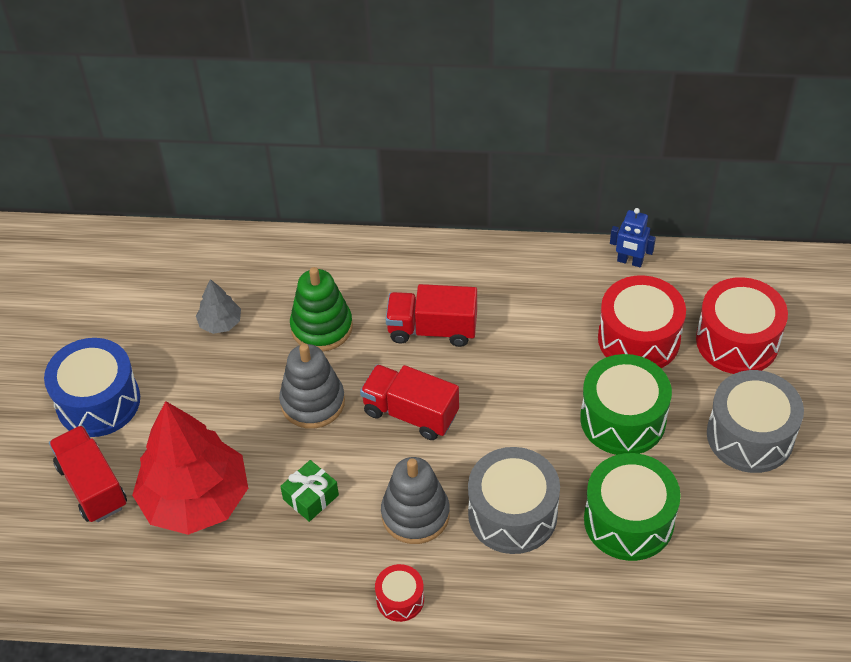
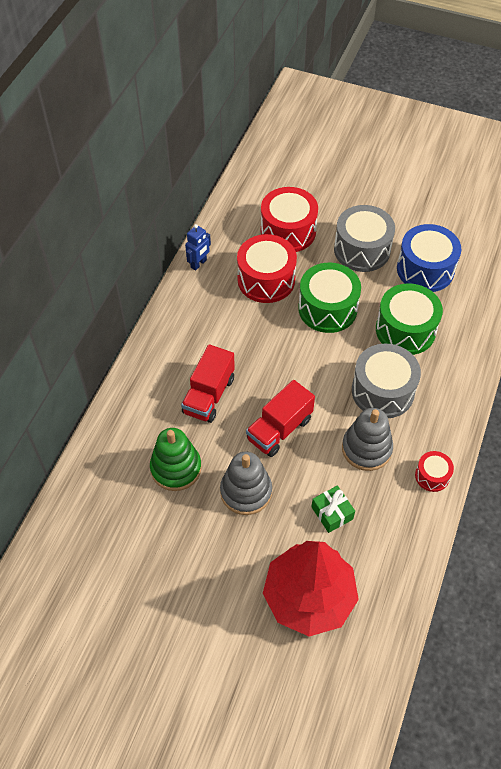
camera: 75 degrees left, 5 degrees up
blue drum [44,338,140,437] -> blue drum moved to [397,224,462,292]
red truck [49,425,127,522] -> none
grey tree [196,279,241,334] -> none

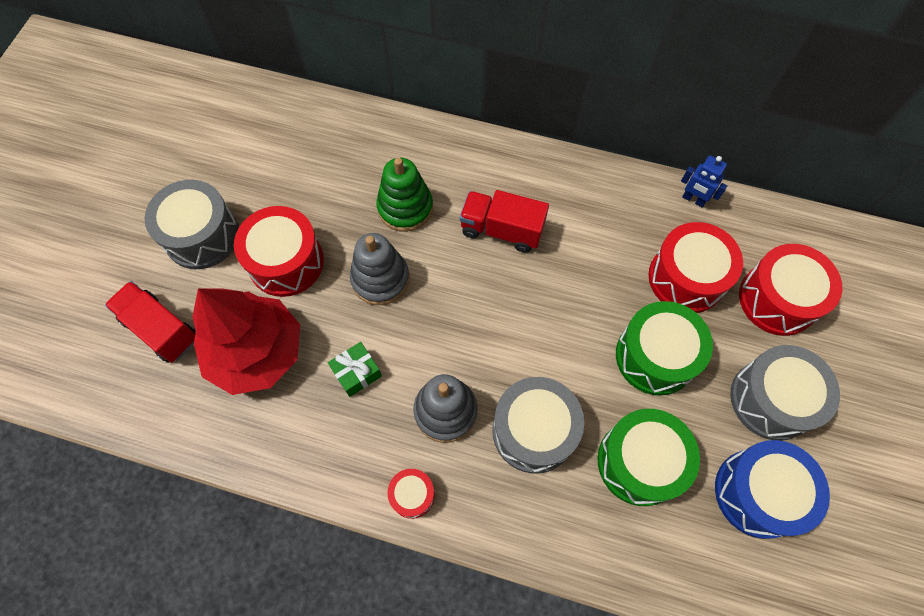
camera: 85 degrees right, 10 degrees up
red truck [246,380,315,457] -> red truck moved to [105,281,196,363]
none -> grey drum [145,180,239,269]
none -> red drum [234,206,324,297]

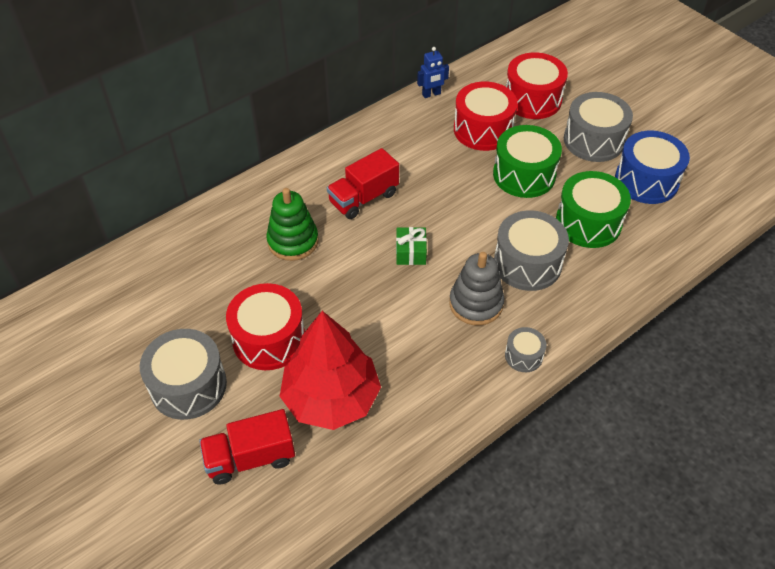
camera: 55 degrees left, 15 degrees down
green gift [328,342,382,397] -> green gift moved to [396,227,427,265]
grey stacking toy [350,233,409,305] -> none
red drum [387,469,435,519] -> grey drum [505,327,546,372]

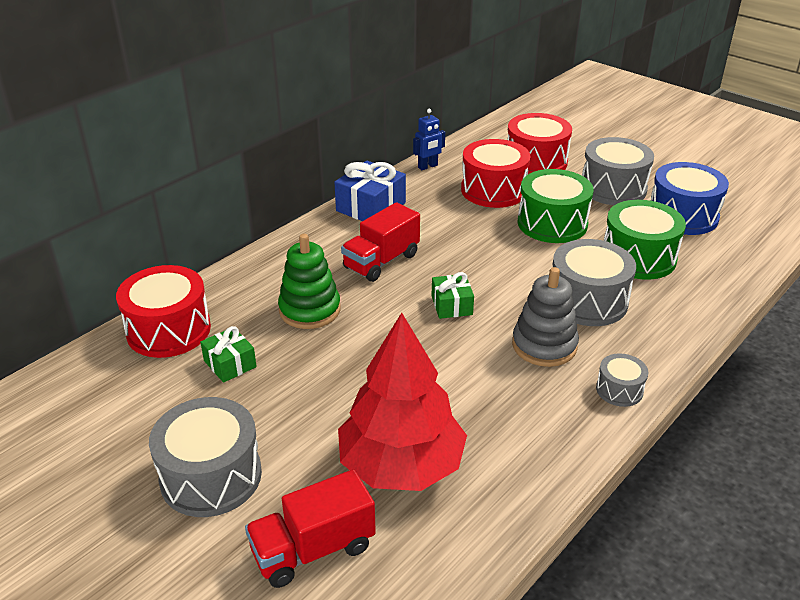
camera: 10 degrees left, 15 degrees down
red drum [226,283,305,370] -> red drum moved to [116,265,211,358]
none -> green gift [200,326,257,383]
none -> blue gift [334,161,406,221]

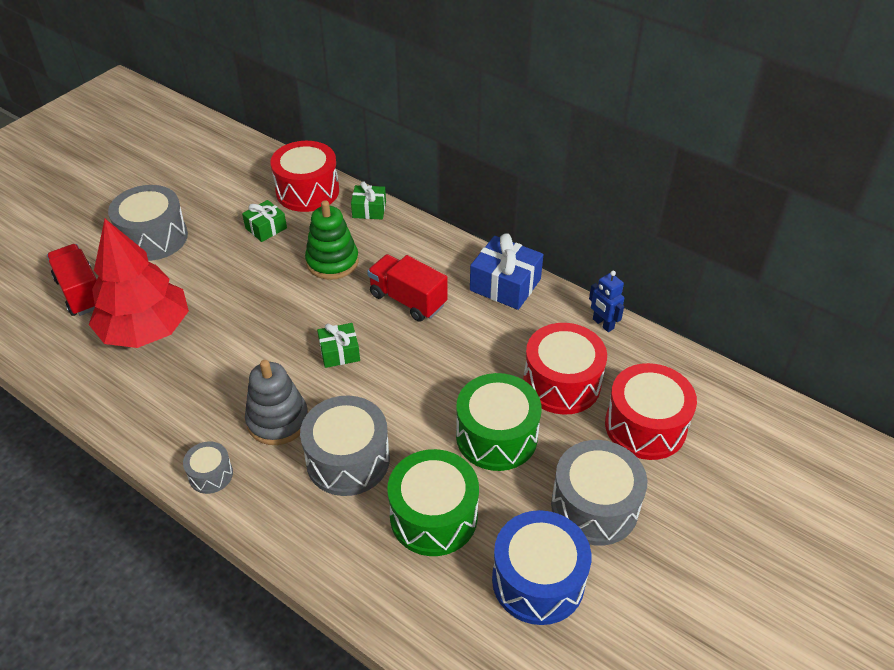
camera: 85 degrees right, 10 degrees up
none -> green gift [351,182,386,219]

